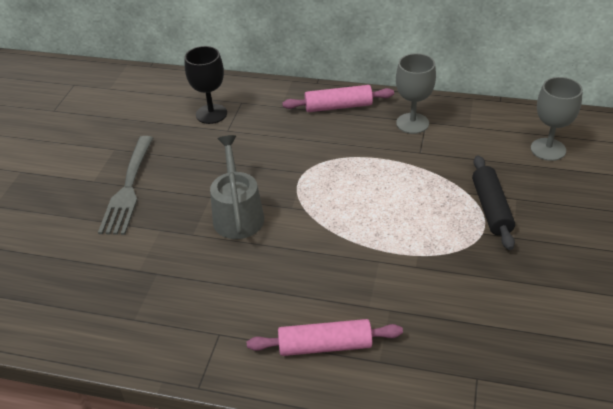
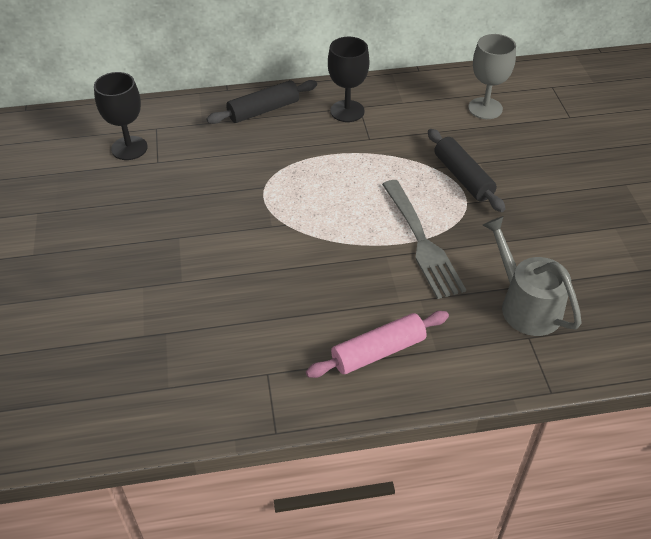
camera: 25 degrees left, 5 degrees up
grey fork [98,136,153,235] -> grey fork moved to [382,180,466,299]
grey watering can [210,135,264,239] -> grey watering can moved to [483,216,582,336]
pink rolling pin [282,85,394,112] -> black rolling pin [206,80,317,124]
grey goblet [396,53,436,134] -> black goblet [328,37,369,122]

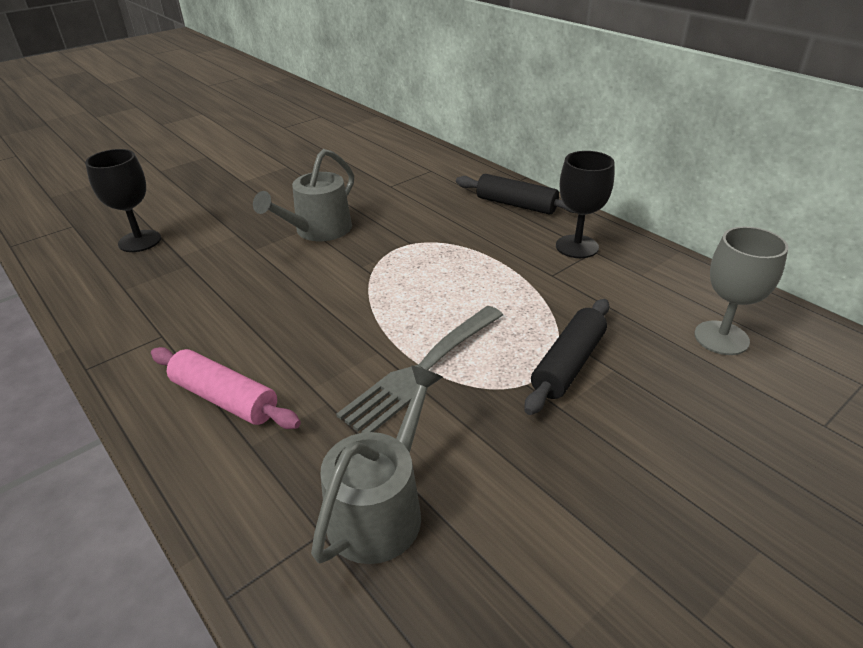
camera: 60 degrees right, 10 degrees down
black goblet [94,72,148,160] -> black goblet moved to [85,149,161,252]
none -> grey watering can [253,149,354,241]

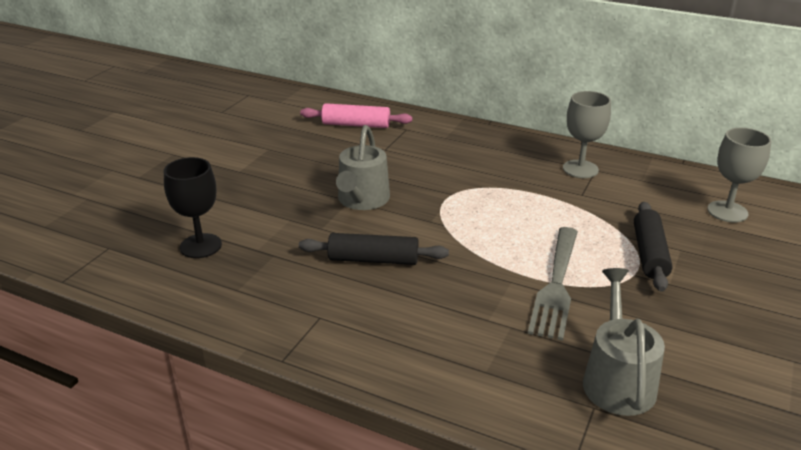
camera: 25 degrees left, 5 degrees down
pink rolling pin [151,347,301,429] -> pink rolling pin moved to [300,103,412,128]
black rolling pin [456,174,575,215] -> black rolling pin moved to [299,233,449,265]
black goblet [556,151,614,258] -> grey goblet [563,91,611,178]

